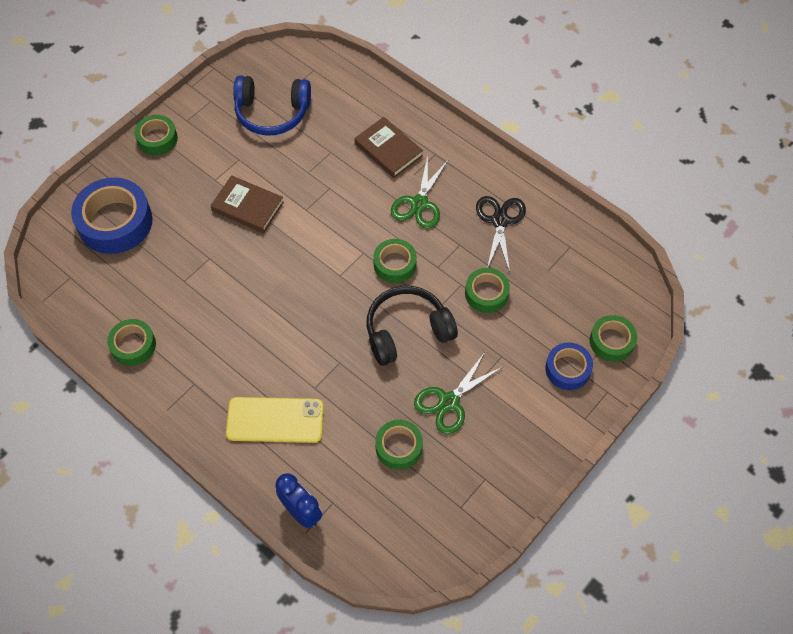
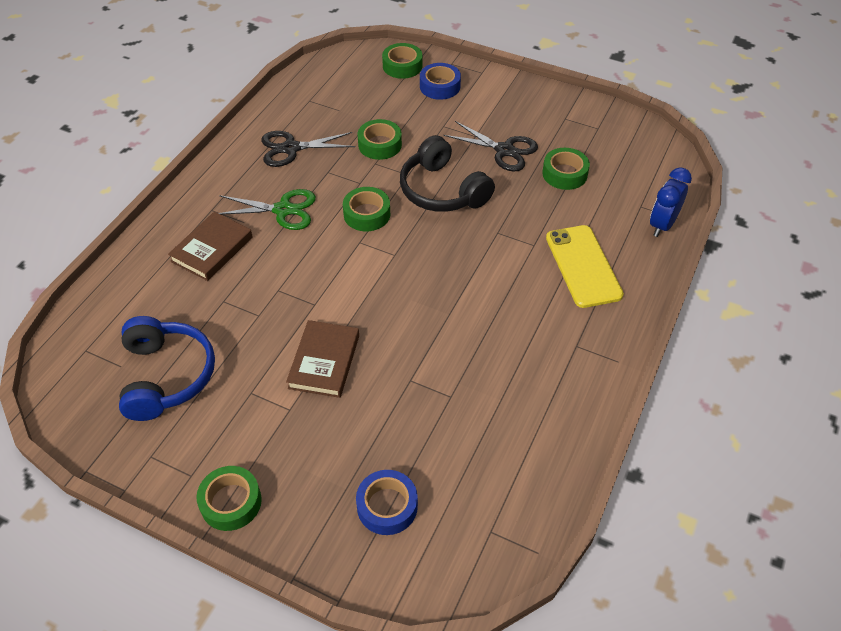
camera: 105 degrees left, 10 degrees down
blue tape [71,177,153,254] -> blue tape [356,470,418,535], size x0.57
green tape [107,319,156,366] -> none
green scissors [414,352,504,434] -> black scissors [444,121,538,172]

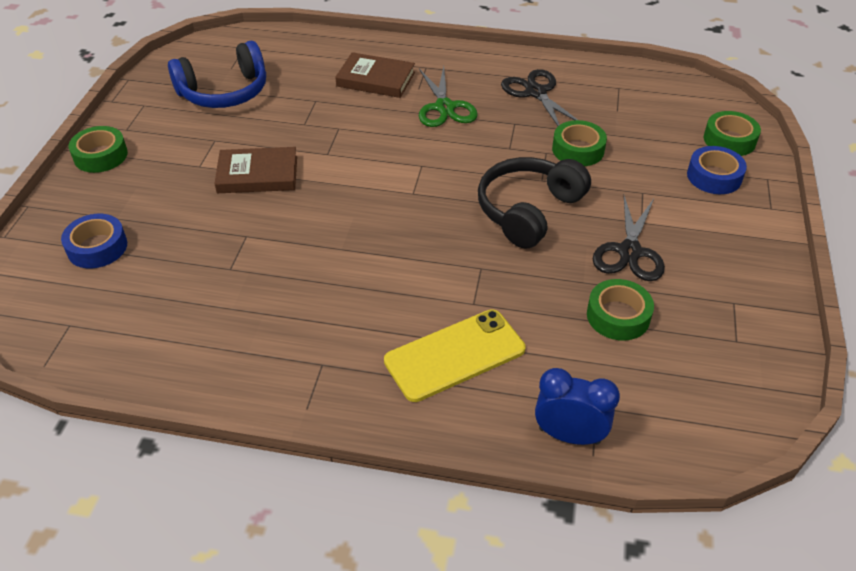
camera: 75 degrees right, 5 degrees down
green tape [343,187,390,231] -> none

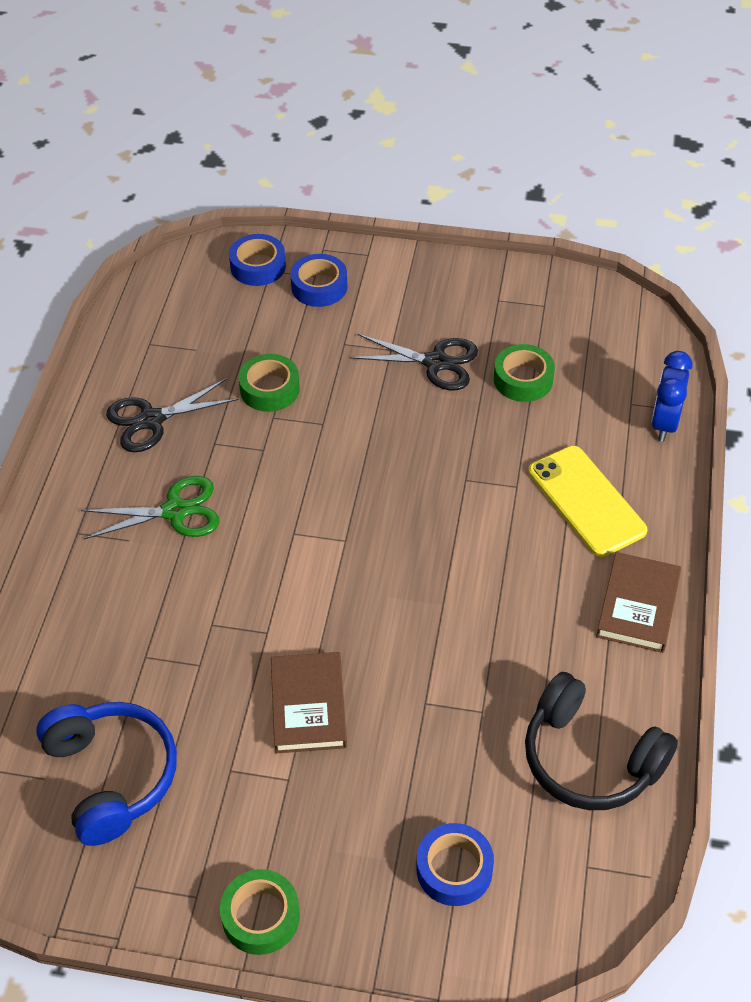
camera: 90 degrees left, 5 degrees up
brown book [335,52,415,98] -> brown book moved to [596,552,681,653]
black headphones [478,157,591,249] -> black headphones moved to [525,672,678,810]
green tape [704,111,761,156] -> blue tape [229,234,286,286]

